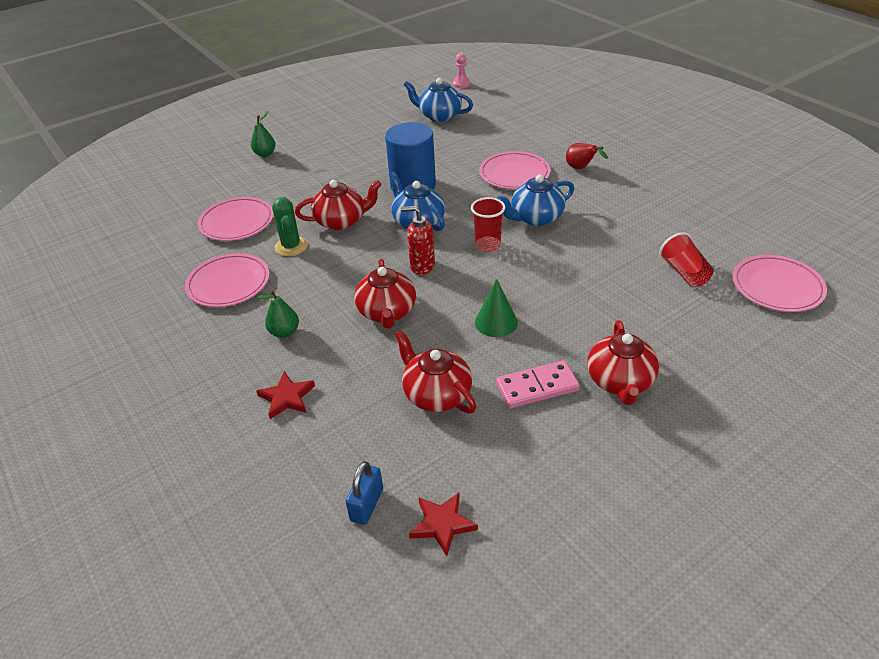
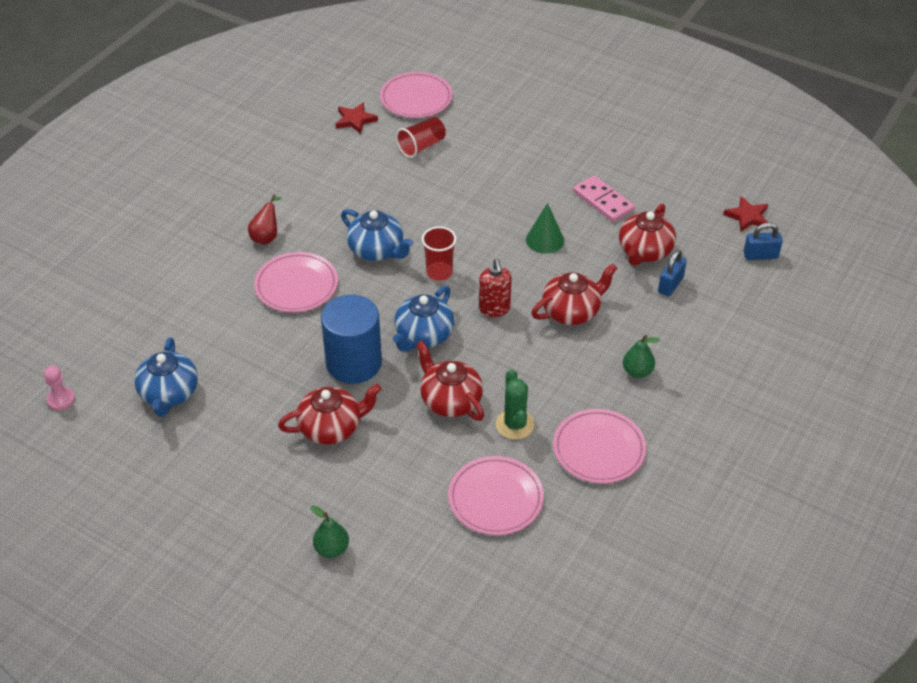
camera: 115 degrees left, 5 degrees up
red star [257,371,315,419] -> red star moved to [336,102,378,134]
green cactus [272,197,308,256] -> green cactus turned 60 degrees counterclockwise [496,369,534,440]
red teapot [587,320,659,405] -> red teapot moved to [278,384,381,444]
none -> blue padlock [658,250,687,297]

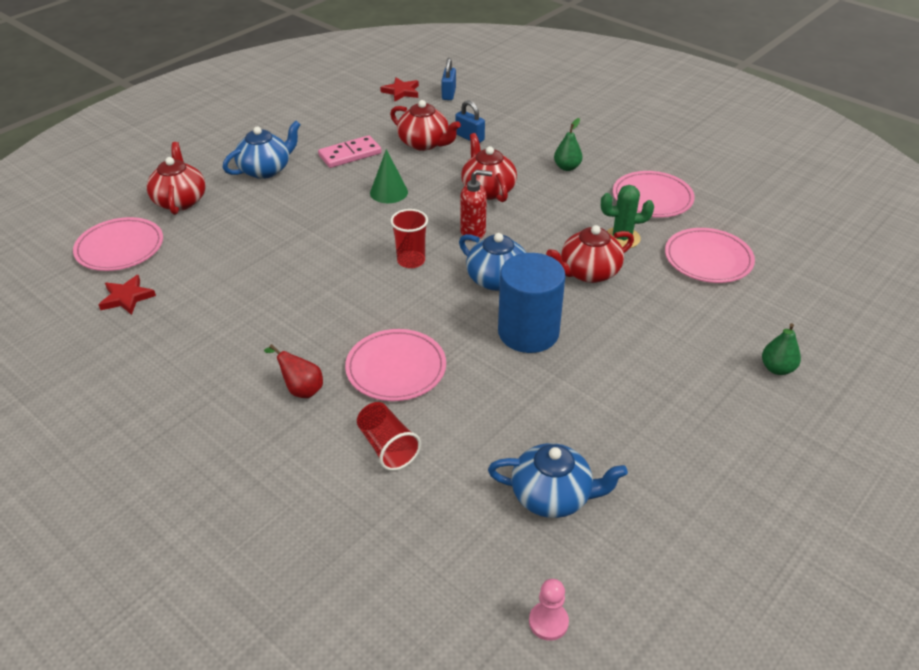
camera: 80 degrees left, 5 degrees down
red teapot [278,384,381,444] -> red teapot moved to [147,142,206,215]
blue teapot [341,209,413,261] -> blue teapot moved to [223,121,301,179]
red cup [396,117,446,158] -> red cup moved to [357,402,421,471]

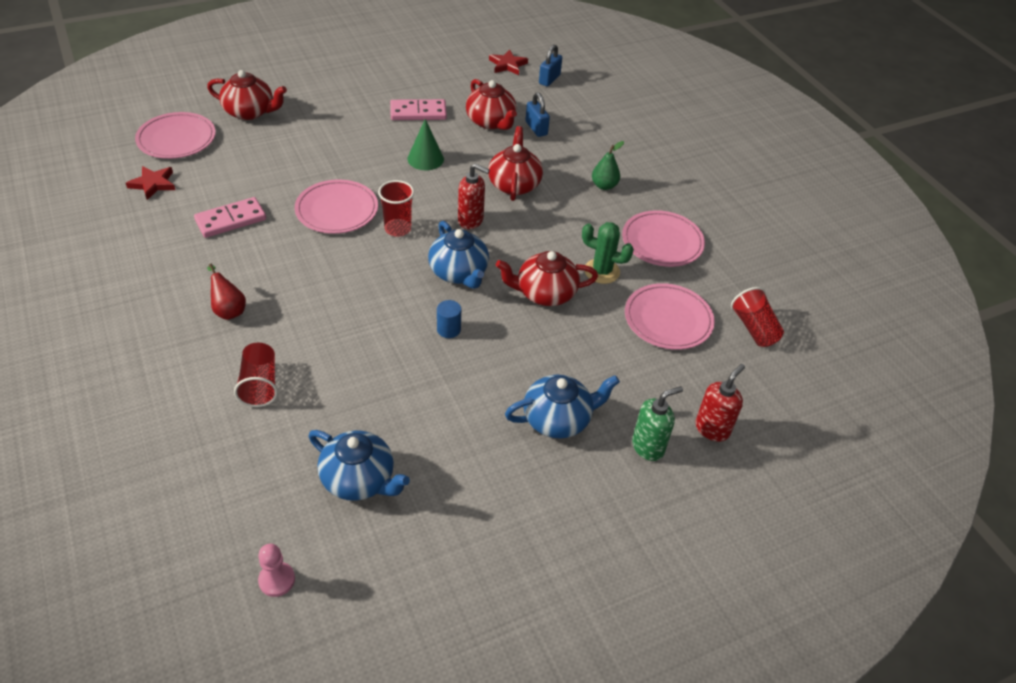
camera: 20 degrees right, 5 degrees up
red teapot [147,142,206,215] -> red teapot turned 90 degrees clockwise [207,70,287,120]
blue teapot [223,121,301,179] -> blue teapot moved to [505,375,620,439]
pink plate [345,329,446,401] -> pink plate moved to [295,180,378,234]
blue cylinder [498,253,566,353] -> blue cylinder [437,300,461,338], size x0.41
green pear [762,323,801,375] -> green soap dispenser [632,386,683,461]
none -> pink domino [194,197,266,238]
none -> red soap dispenser [695,364,745,442]
none -> red cup [731,287,784,347]

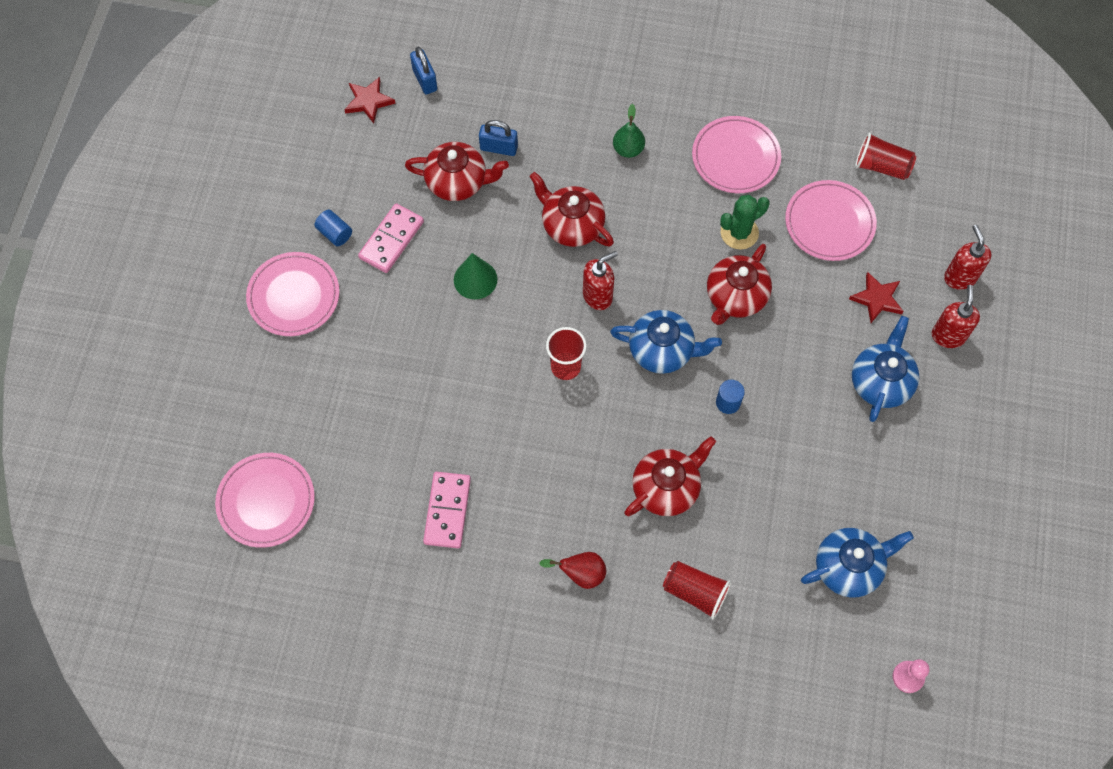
camera: 50 degrees left, 20 degrees up
red star [126,166,175,200] -> red star moved to [849,272,903,323]
red teapot [207,70,287,120] -> red teapot moved to [624,436,716,516]
pink plate [295,180,378,234] -> pink plate moved to [246,252,339,336]
green soap dispenser [632,386,683,461] -> red soap dispenser [932,285,980,348]
none -> blue cylinder [314,210,352,246]

